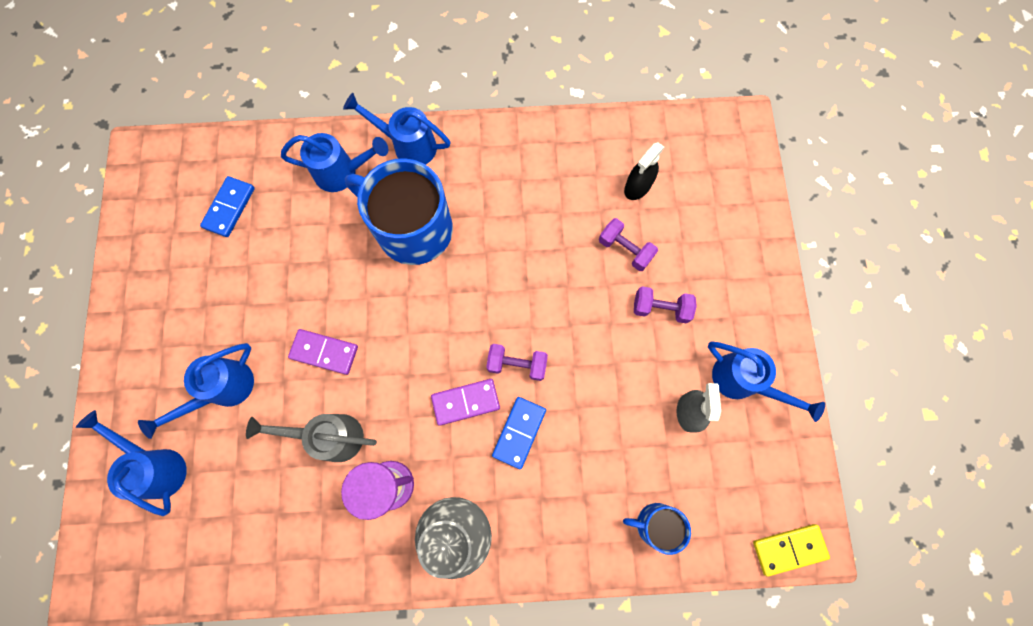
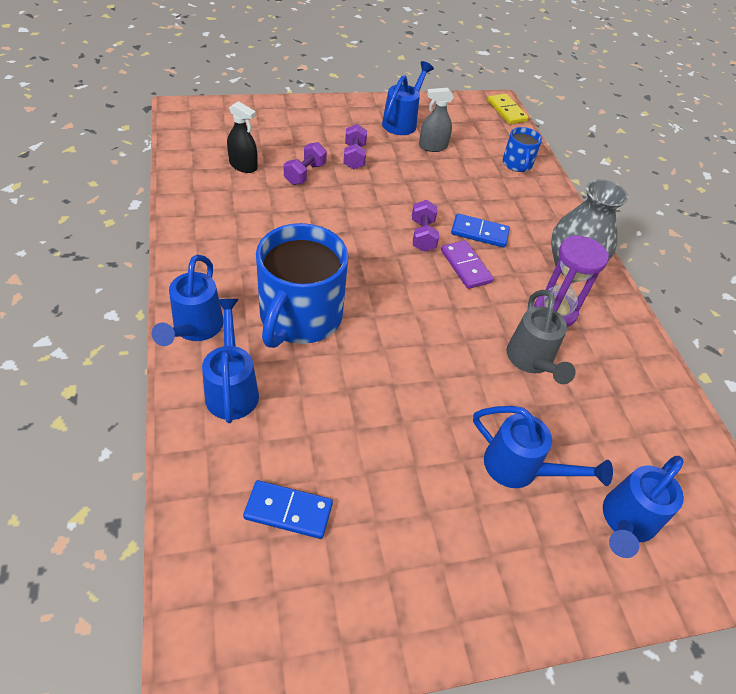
camera: 105 degrees left, 25 degrees down
purple domino [288,329,358,375] -> none

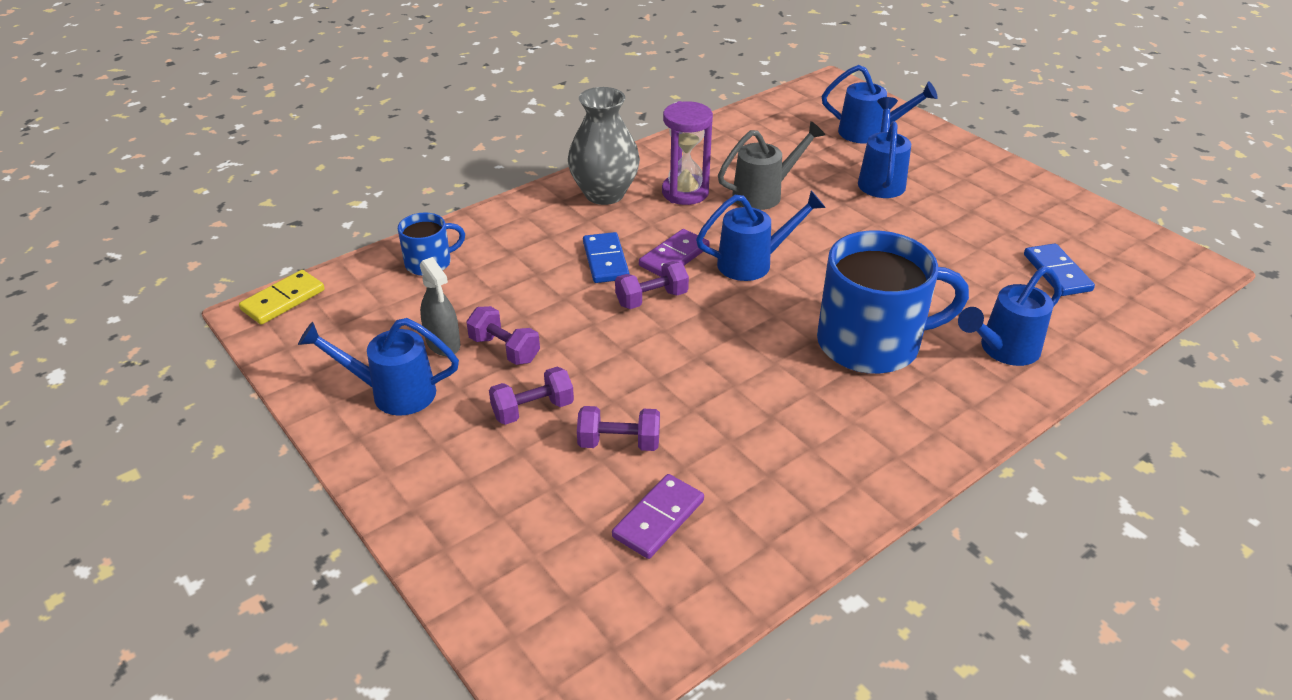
camera: 110 degrees left, 10 degrees down
blue watering can [152,255,224,346] -> blue watering can moved to [696,191,826,281]
black spray bottle [227,101,258,173] -> purple domino [612,474,704,559]
none -> purple dumbbell [466,306,540,365]

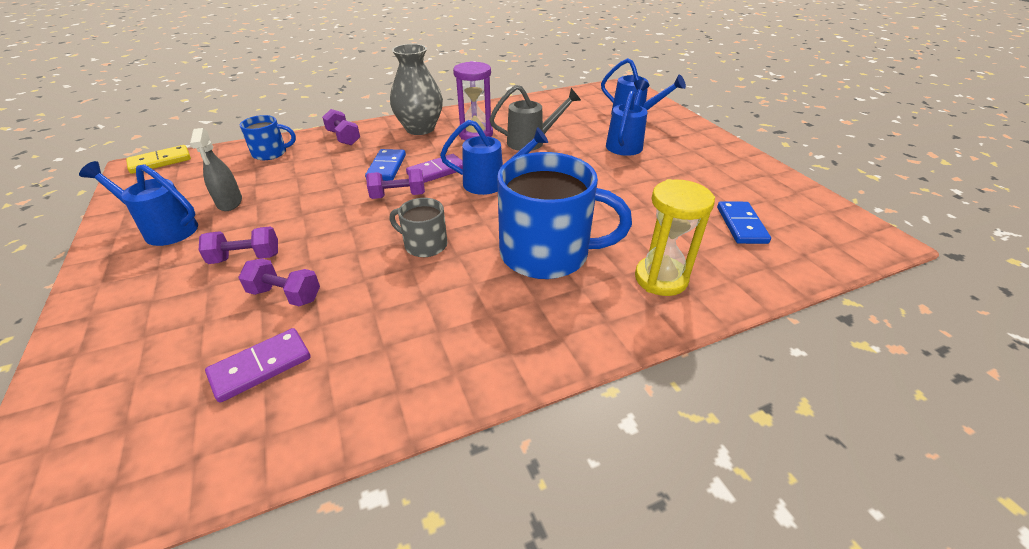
camera: 15 degrees right, 0 degrees up
purple dumbbell [466,306,540,365] -> purple dumbbell moved to [322,109,360,145]
blue watering can [958,266,1062,366] -> yellow hourglass [635,179,715,296]
none -> grey mug [390,198,447,257]

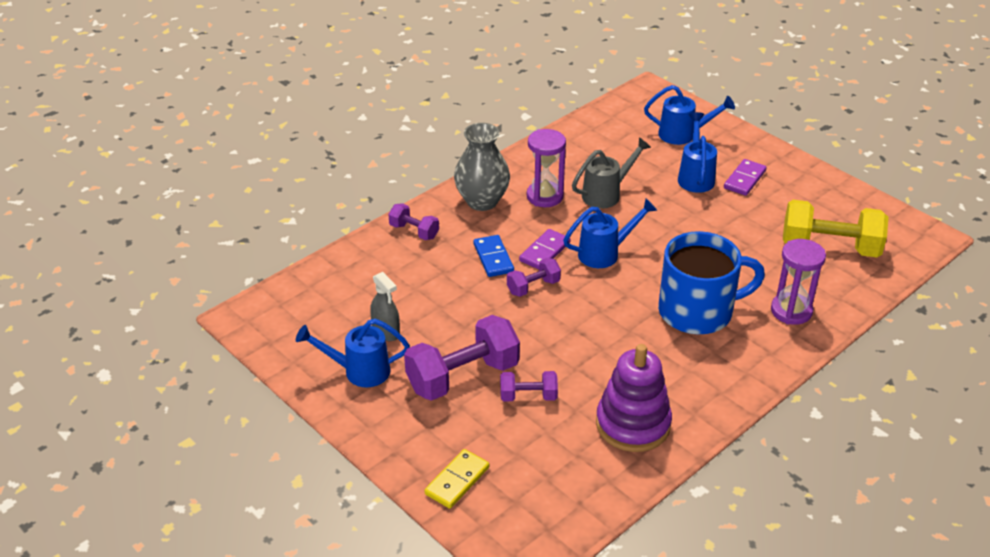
camera: 20 degrees left, 0 degrees up
yellow domino [126,145,191,174] -> yellow domino moved to [425,449,489,509]
purple dumbbell [199,227,278,264] -> purple dumbbell [404,315,520,401], size x1.94
purple domino [205,328,311,403] -> purple domino moved to [724,159,767,196]
blue mug [240,115,296,160] -> none
grey mug [390,198,447,257] -> none
yellow hourglass [635,179,715,296] -> purple hourglass [771,239,826,325]
blue domino [717,201,771,244] -> yellow dumbbell [783,200,889,257]
none -> purple stacking toy [596,344,672,452]

